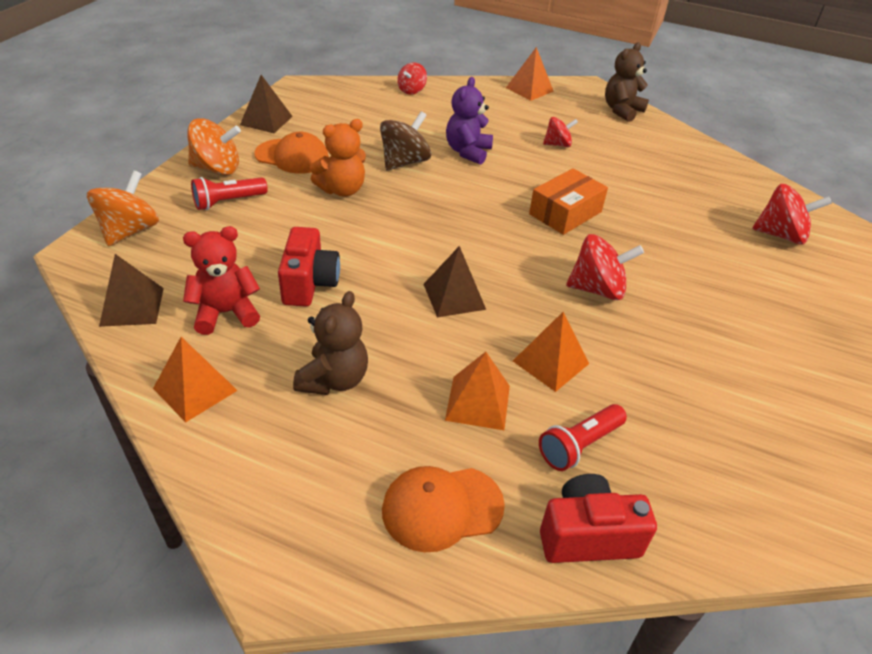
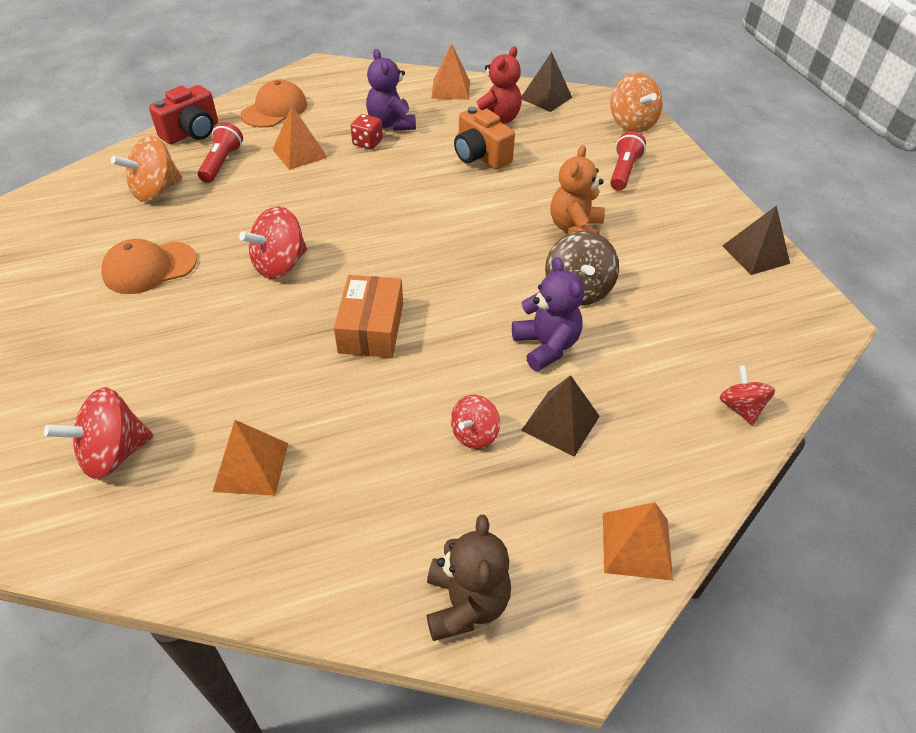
camera: 140 degrees right, 5 degrees up
orange spinning top [187,118,241,175] -> orange spinning top moved to [111,136,182,202]
orange cap [254,132,329,174] -> orange cap moved to [101,239,197,294]
red camera [278,227,340,306] -> orange camera [454,106,515,170]
brown teddy bear [293,291,368,395] -> purple teddy bear [366,49,416,131]
brown pyramid [423,246,486,317] -> brown pyramid moved to [521,375,600,457]
orange pyramid [513,312,589,392] -> orange pyramid moved to [213,420,288,496]
none -> red dice [351,114,383,149]

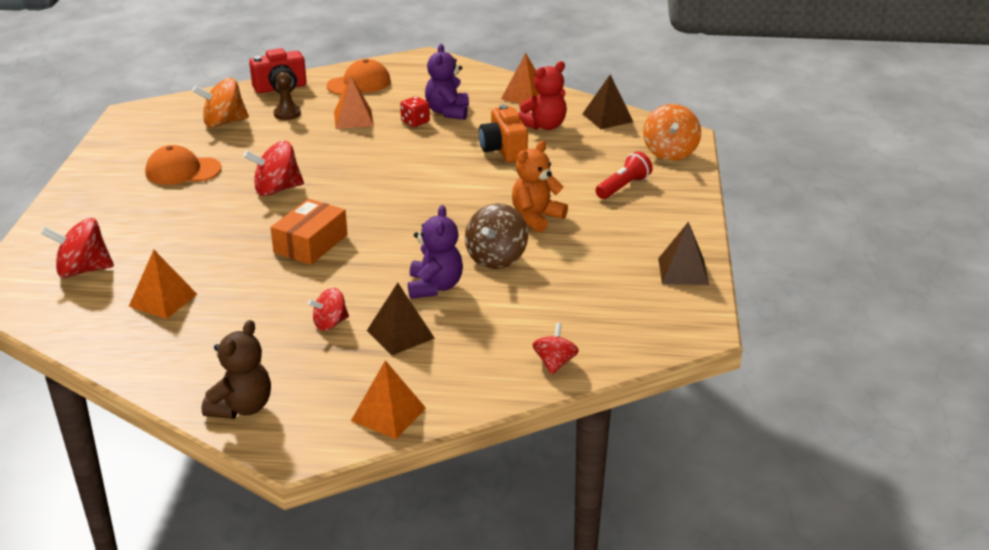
camera: 25 degrees right, 15 degrees down
red flashlight [198,122,243,183] -> brown pawn [274,72,301,120]

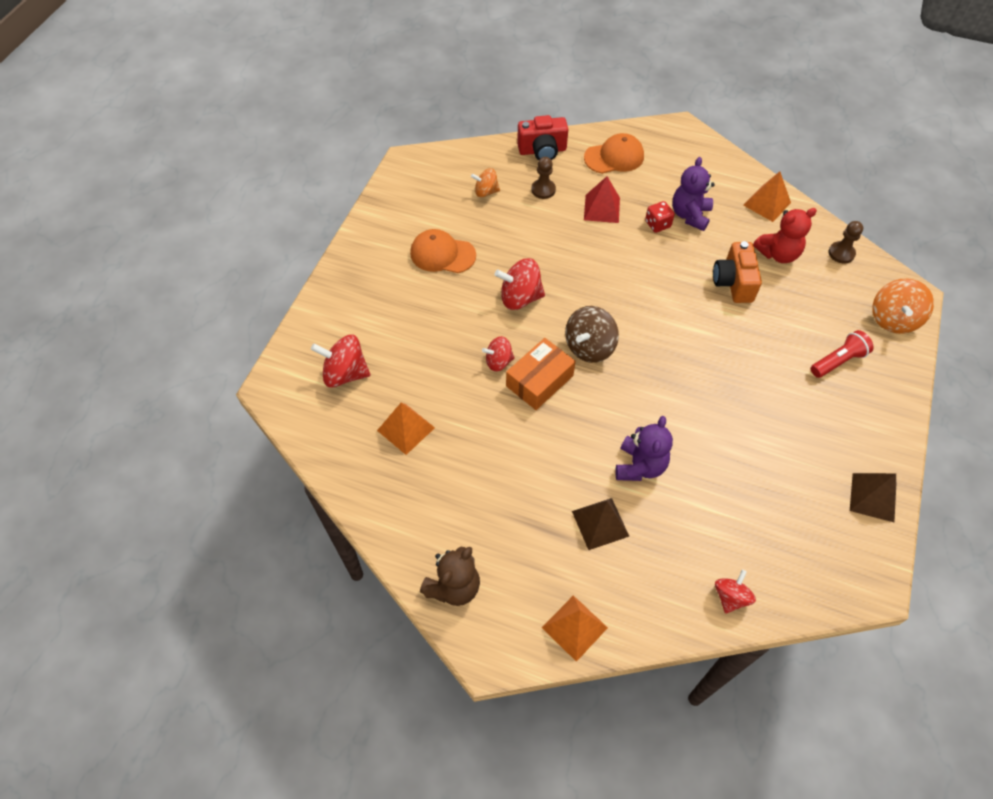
camera: 15 degrees right, 25 degrees up
orange spinning top [192,78,249,128] -> orange spinning top [471,168,500,198], size x0.62
red spinning top [308,288,349,331] -> red spinning top moved to [482,336,515,372]
orange pyramid [334,75,374,129] -> red pyramid [584,176,620,223]
brown spinning top [465,203,528,269] -> brown spinning top moved to [565,306,619,363]
orange teddy bear [512,141,568,233] -> none
brown pyramid [583,74,633,129] -> brown pawn [828,221,863,263]

